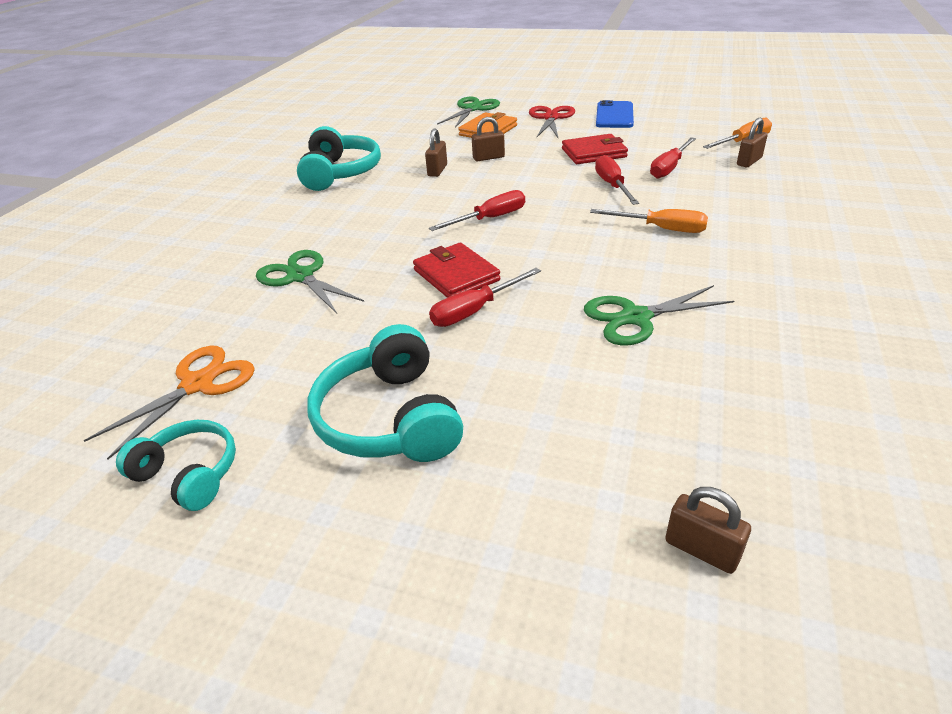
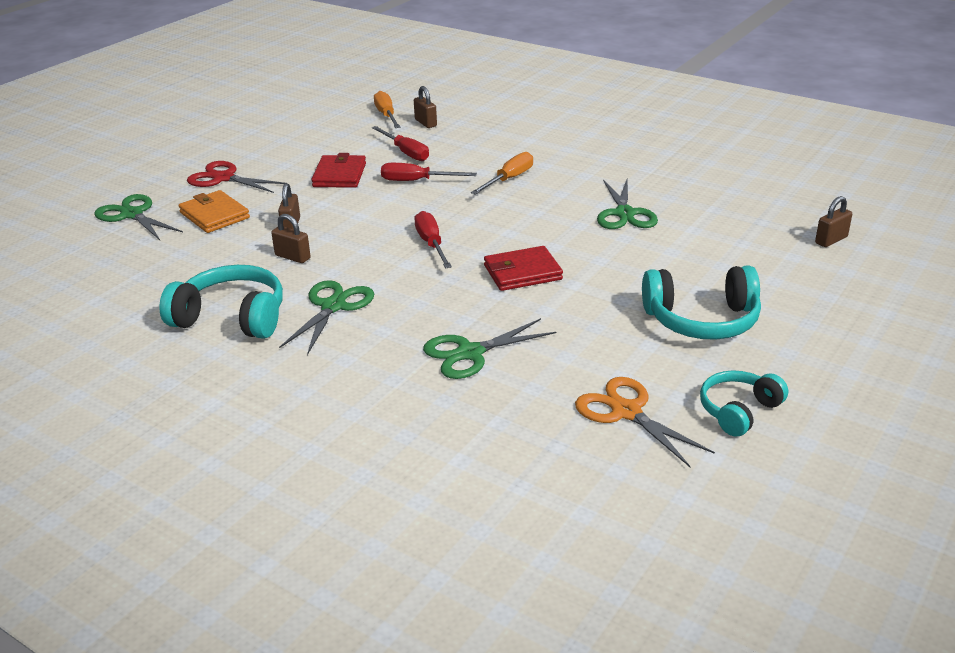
camera: 75 degrees left, 5 degrees down
red screwdriver [429,268,541,327] -> none
blue phone [596,100,634,128] -> none
none -> green scissors [279,280,374,355]

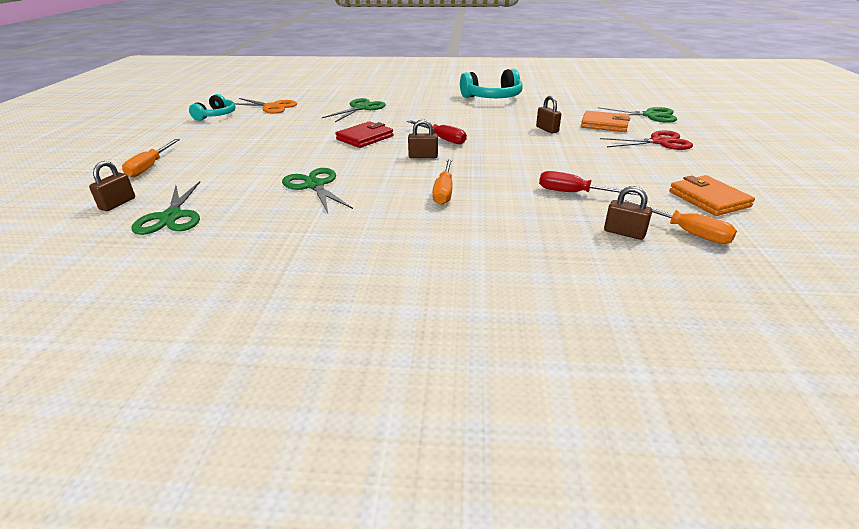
camera: 150 degrees right, 0 degrees up
brown padlock [271,214,311,263] -> brown padlock moved to [408,119,438,158]
green scissors [279,280,374,355] -> green scissors moved to [132,181,200,235]
red wallet [311,153,366,188] -> none
red screwdriver [381,163,477,181] -> none
turquoise headphones [642,266,761,340] -> none
none -> orange screwdriver [122,139,180,178]
none -> orange wallet [669,175,755,216]

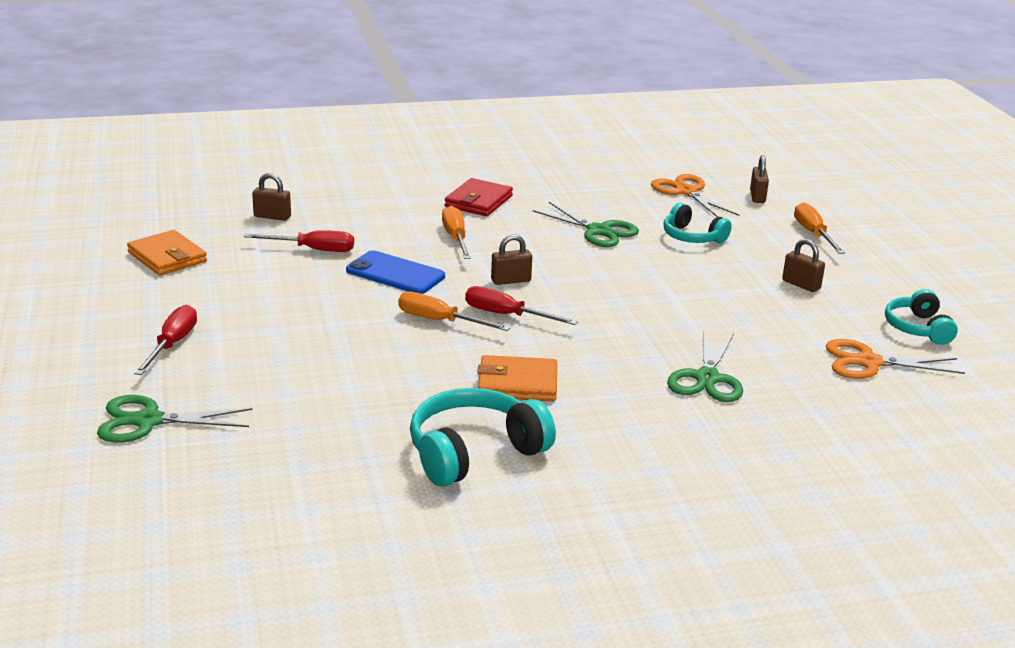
camera: 160 degrees right, 5 degrees down
green scissors [132,181,200,235] -> orange scissors [651,174,739,217]
red wallet [336,121,393,148] -> red wallet moved to [445,178,513,216]
brown padlock [536,96,561,134] -> brown padlock moved to [782,239,825,292]
orange wallet [581,111,630,132] -> orange wallet moved to [477,355,557,401]
red scissors [600,131,693,150] -> red screwdriver [134,305,197,375]
orange screwdriver [623,199,737,244] -> orange screwdriver moved to [398,291,511,331]
none -> blue phone [346,251,445,294]
none -> turquoise headphones [664,203,732,243]

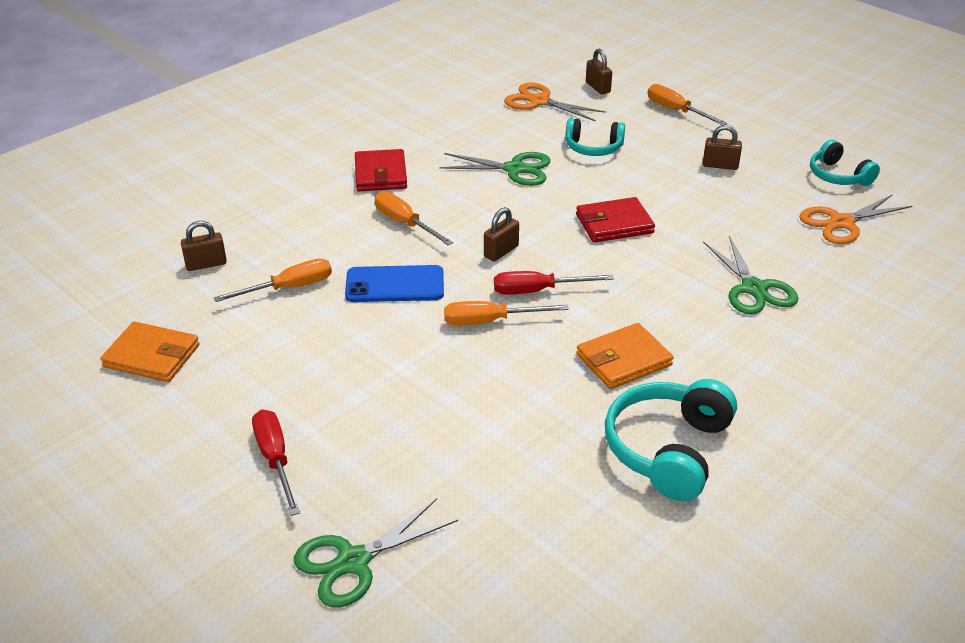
camera: 30 degrees left, 10 degrees up
red screwdriver [244,230,354,252] -> orange screwdriver [213,259,332,302]
none -> red wallet [576,197,655,243]

